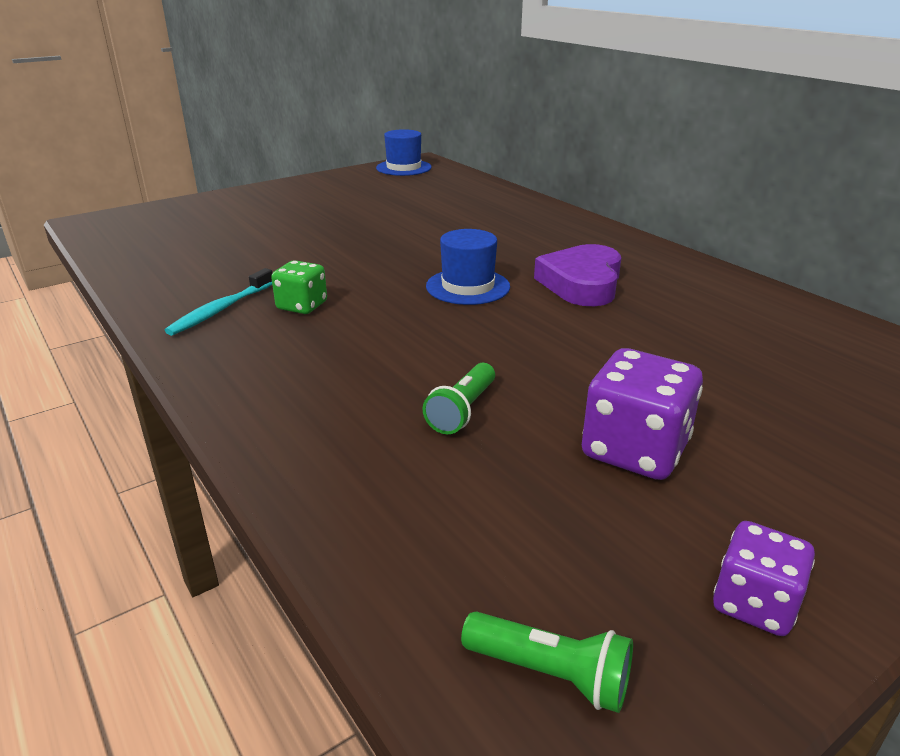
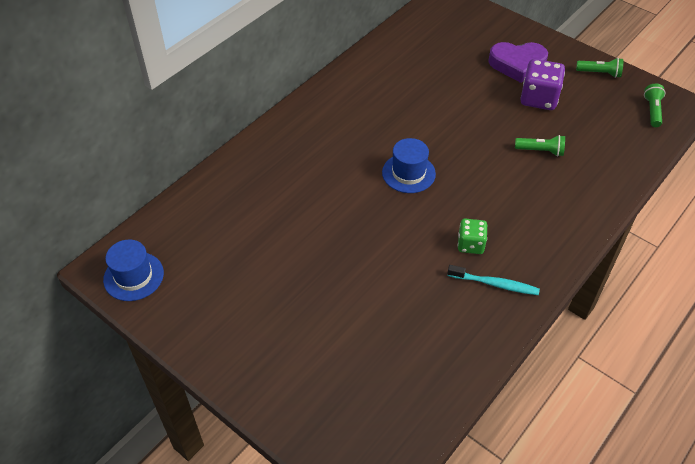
camera: 105 degrees left, 20 degrees up
purple heart [534,244,621,306] -> purple heart moved to [488,42,548,83]
purple dice [713,521,815,636] -> green flashlight [576,58,623,78]

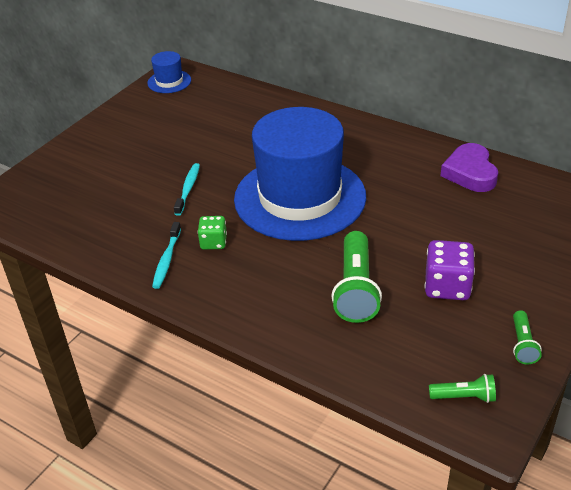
camera: 85 degrees right, 10 degrees down
blue hat [382,138,436,193] -> blue hat [234,107,366,241], size x2.47
purple heart [488,42,548,83] -> purple heart moved to [441,143,498,192]
green flashlight [515,135,565,156] -> green flashlight [331,231,382,323], size x1.93
none -> turquoise toothbrush [174,163,200,216]

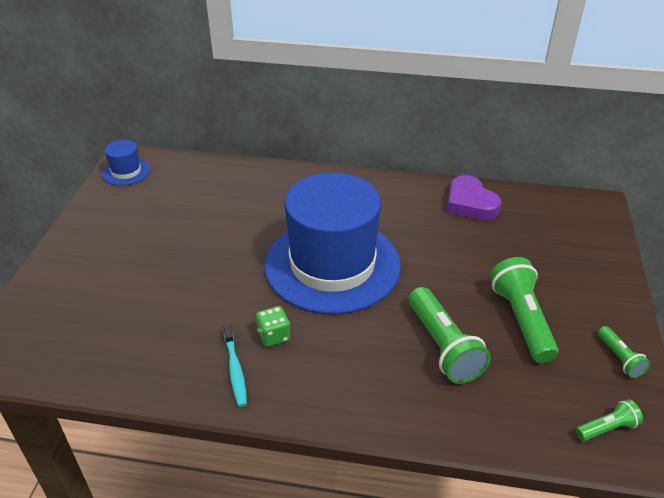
camera: 25 degrees left, 0 degrees up
turquoise toothbrush [174,163,200,216] -> none
purple dice [425,240,475,300] -> green flashlight [490,257,559,363]

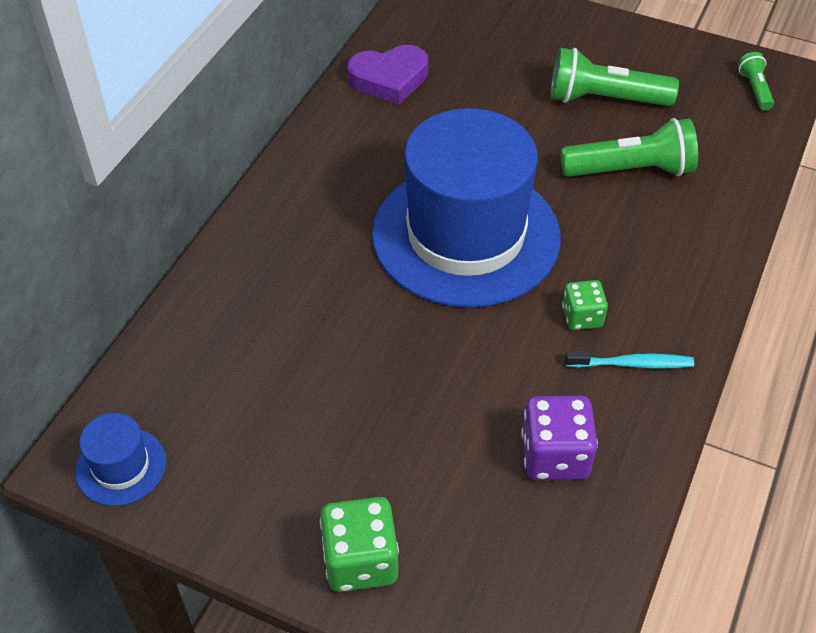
camera: 75 degrees left, 10 degrees up
green flashlight [598,326,650,378] -> none
none -> green dice [320,497,399,592]
none -> purple dice [521,396,598,480]

